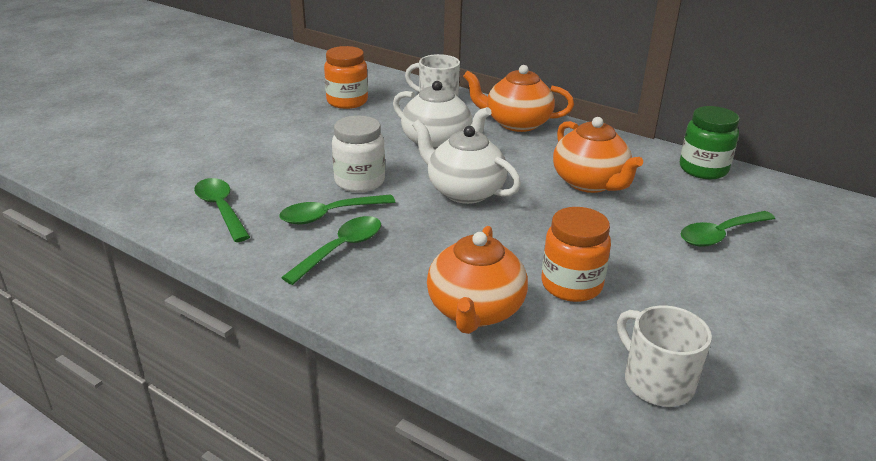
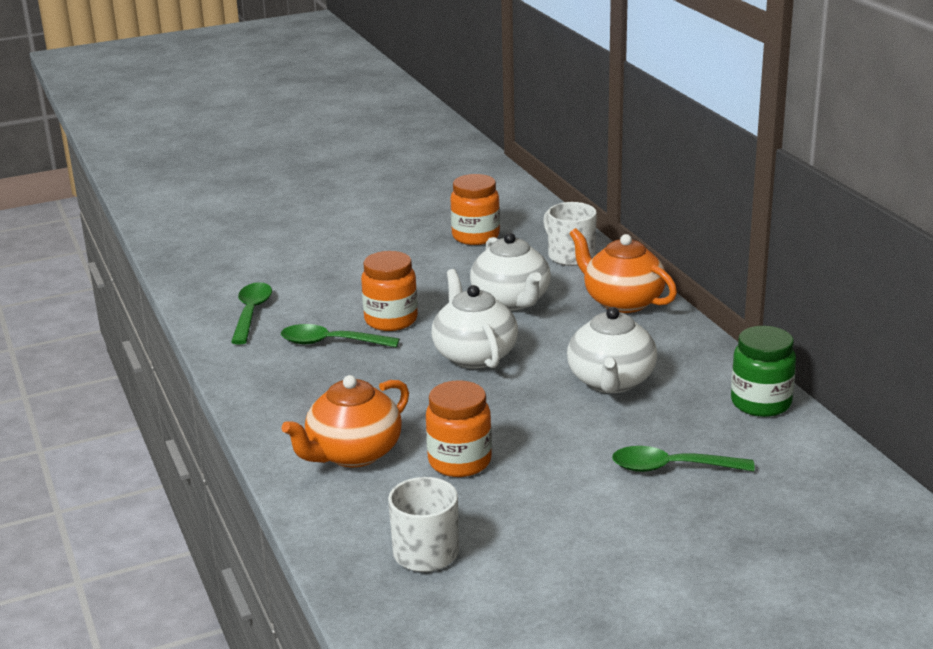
camera: 35 degrees right, 5 degrees down
green spoon [281,216,381,285] -> none
white jar [332,116,385,192] -> orange jar [361,251,418,331]
orange teapot [553,117,643,193] -> white teapot [567,307,657,393]

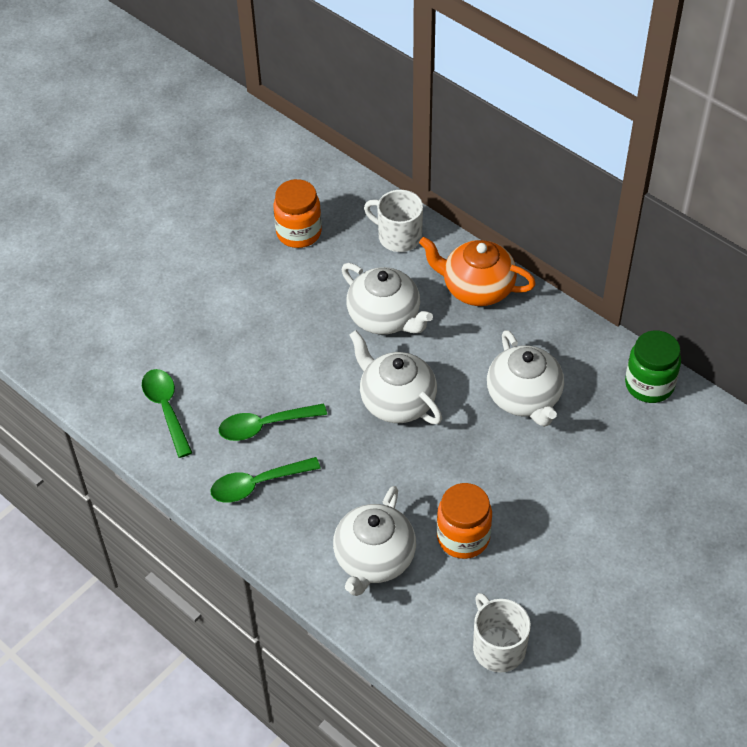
camera: 25 degrees left, 25 degrees up
orange teapot [281,375,409,467] -> white teapot [333,486,416,596]
orange jar [361,251,418,331] -> none
green spoon [612,446,755,472] -> green spoon moved to [210,457,321,503]

